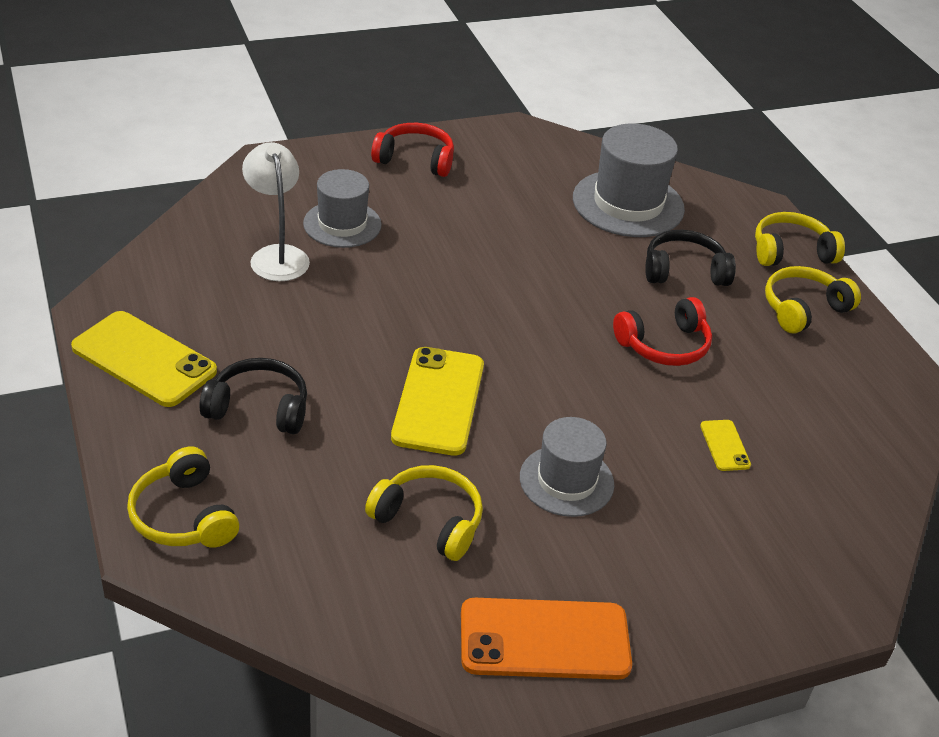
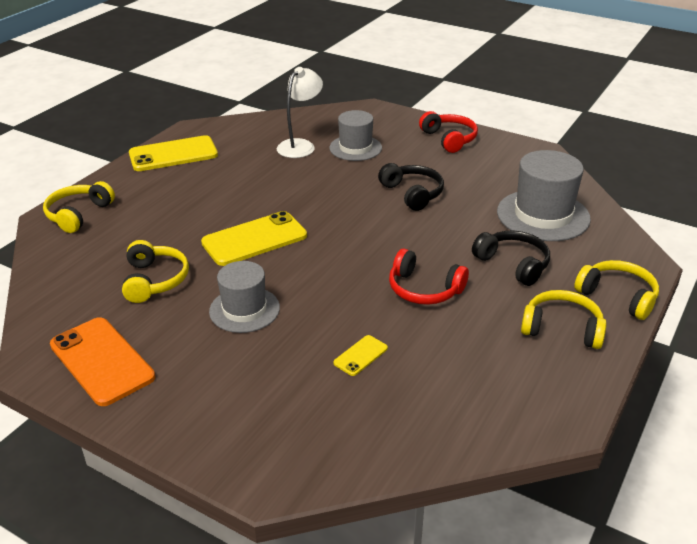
camera: 55 degrees right, 5 degrees down
yellow phone [71,311,217,407] -> yellow phone turned 75 degrees clockwise [129,135,218,171]
black headphones [199,358,307,434] -> black headphones moved to [378,163,444,211]

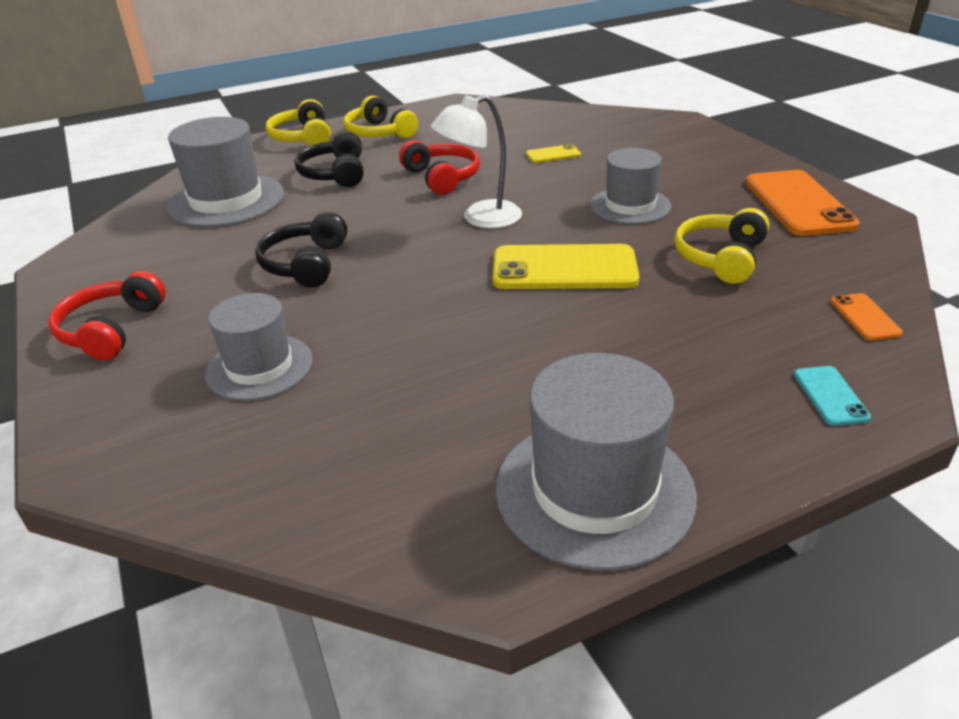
camera: 145 degrees left, 0 degrees up
yellow headphones [43,181,115,233] -> turquoise phone [794,366,871,426]
yellow phone [129,135,218,171] -> grey hat [496,353,697,571]
white lamp [277,67,323,158] -> white lamp moved to [431,95,522,228]
none -> orange phone [831,293,903,340]

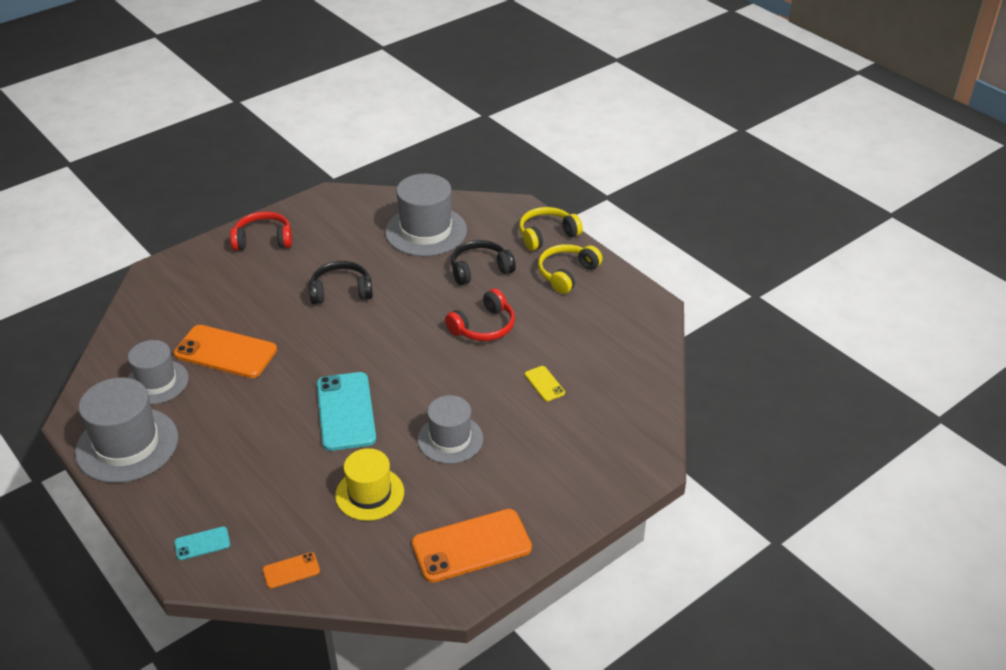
camera: 75 degrees right, 5 degrees up
grey hat [205,293,313,401] -> grey hat moved to [127,340,189,404]
white lamp [431,95,522,228] -> none
yellow phone [493,244,639,289] -> turquoise phone [317,372,376,451]
yellow headphones [674,208,769,284] -> yellow hat [335,448,404,521]
none -> orange phone [174,325,277,378]

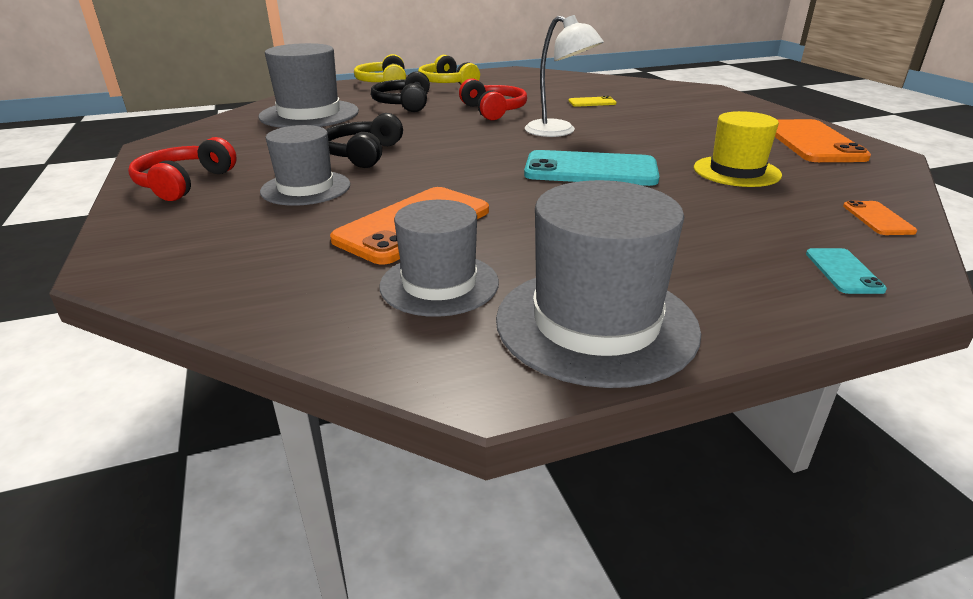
camera: 70 degrees left, 10 degrees down
grey hat [418,395,483,464] -> grey hat moved to [260,125,350,206]
none -> white lamp [525,15,604,137]

